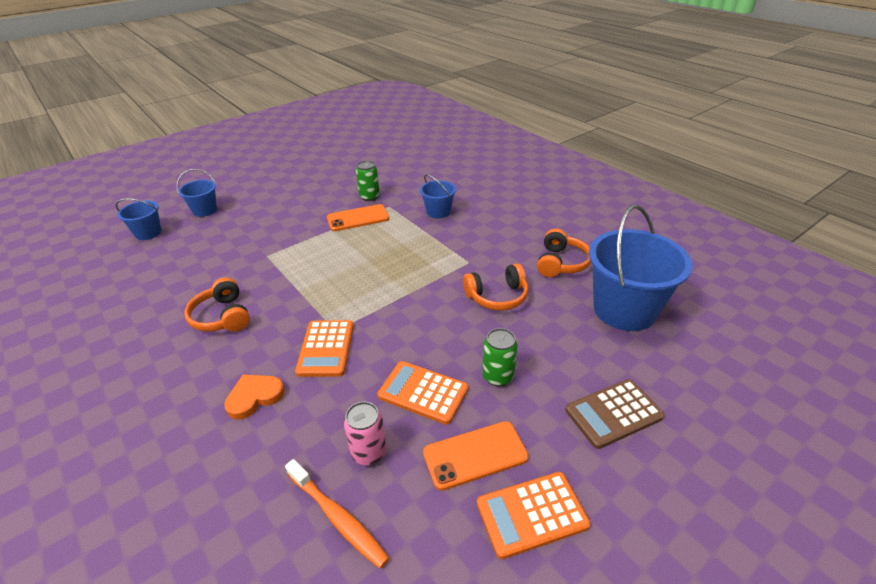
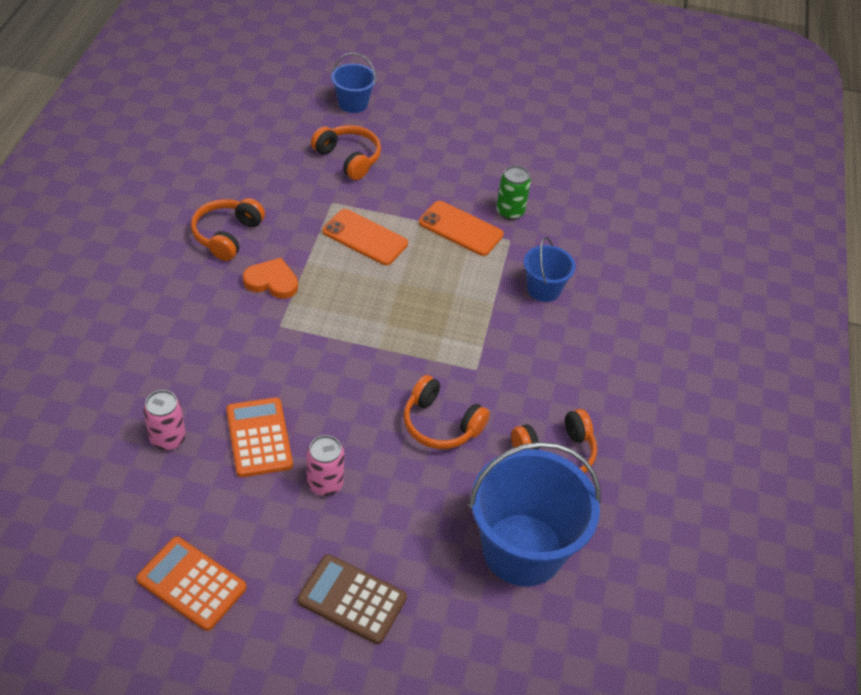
camera: 45 degrees right, 10 degrees up
blue bucket [116,198,162,240] -> none
orange heart [224,374,285,419] -> orange heart moved to [243,258,298,299]
orange toothbrush [285,459,389,569] -> none
orange calculator [295,320,354,377] -> none
orange phone [423,421,529,491] -> orange phone moved to [322,209,408,265]
green can [482,328,518,386] -> pink can [306,435,344,496]
none -> orange headphones [311,125,381,180]

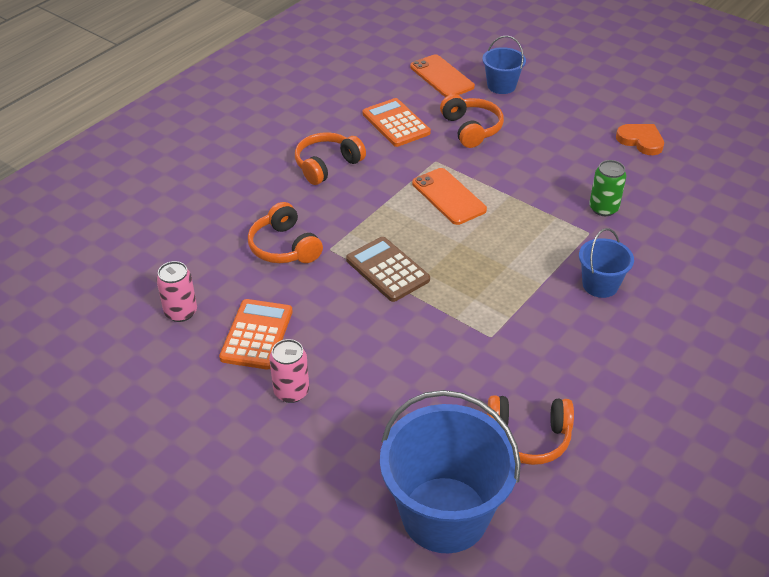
camera: 30 degrees right, 5 degrees down
orange calculator [136,537,246,631] -> orange calculator moved to [363,98,431,147]
orange heart [243,258,298,299] -> orange heart moved to [616,124,664,155]
brown calculator [297,554,407,644] -> brown calculator moved to [346,237,430,302]
orange headphones [404,375,490,449] -> orange headphones moved to [248,202,323,263]
orange phone [419,201,504,256] -> orange phone moved to [410,55,475,97]

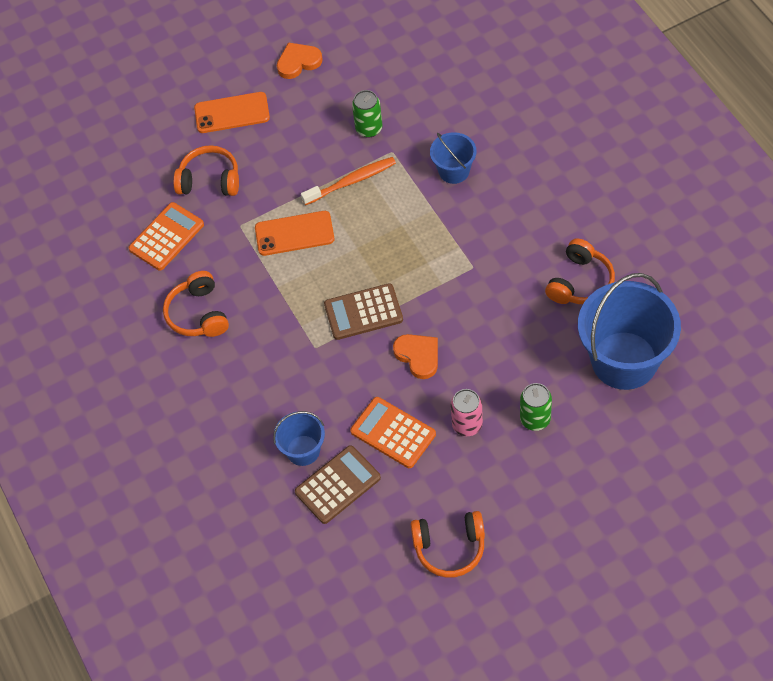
camera: 60 degrees left, 15 degrees up
pink can [156,261,197,322] -> brown calculator [295,445,381,524]
orange headphones [248,202,323,263] -> orange headphones moved to [411,511,485,578]
orange calculator [363,98,431,147] -> orange calculator turned 135 degrees clockwise [129,202,204,271]
orange phone [410,55,475,97] -> orange phone moved to [194,92,270,133]
blue bucket [482,36,526,94] -> blue bucket moved to [273,411,325,466]
none -> orange toothbrush [301,157,396,205]
none -> orange heart [393,334,438,379]
none -> green can [520,383,552,431]

